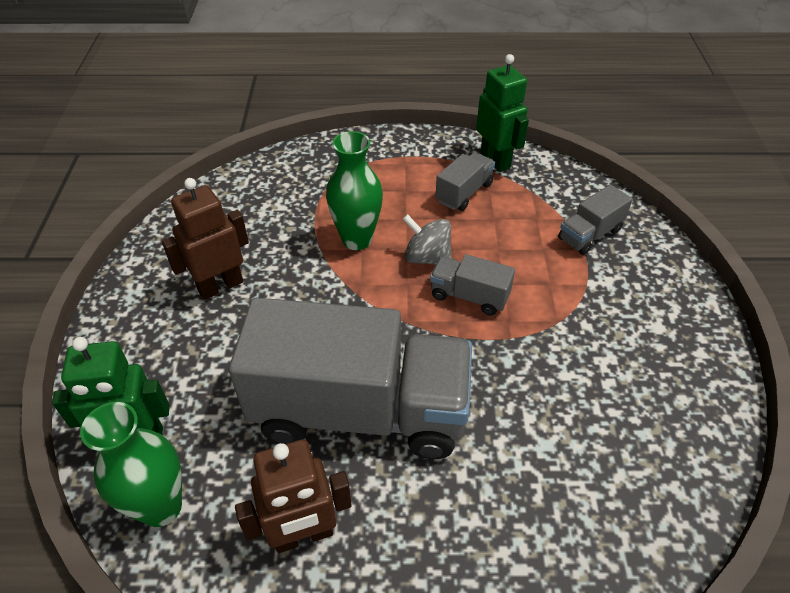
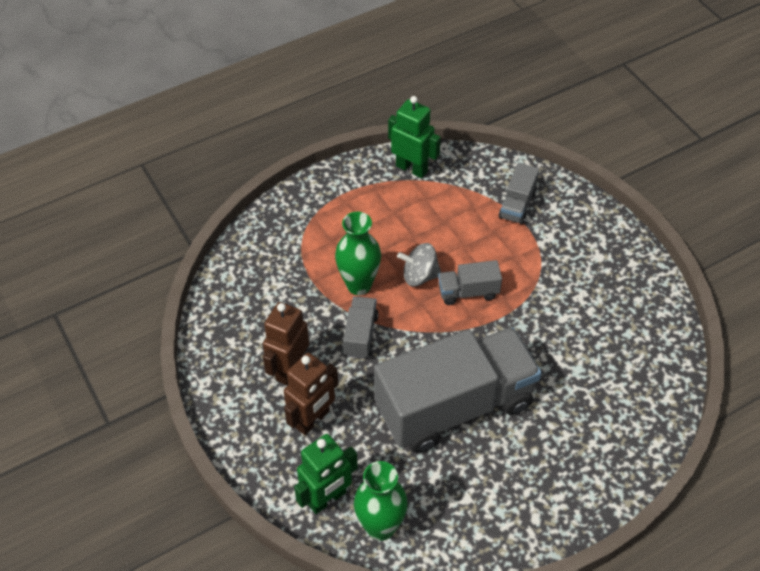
camera: 30 degrees left, 5 degrees up
brown robot [235,439,352,553] -> brown robot moved to [284,353,338,435]
grey truck [435,152,495,211] -> grey truck moved to [343,296,379,359]

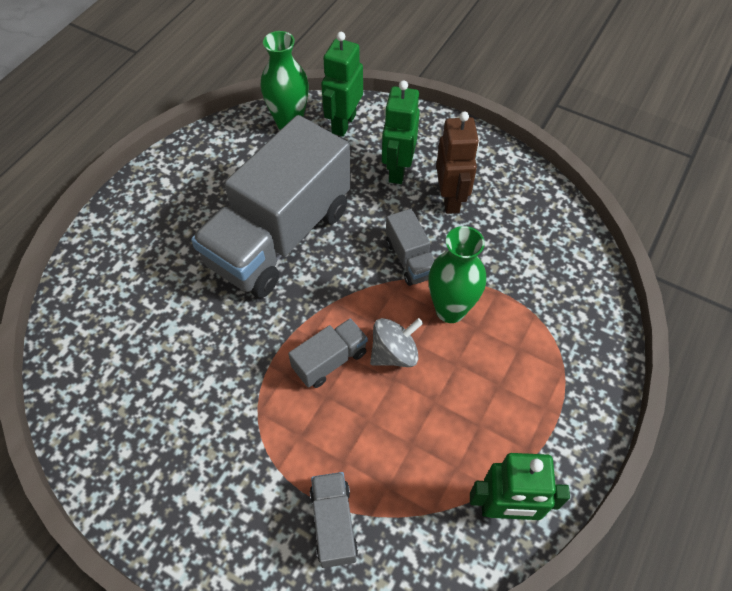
camera: 150 degrees right, 5 degrees up
brown robot [284,353,338,435] -> green robot [382,80,420,184]

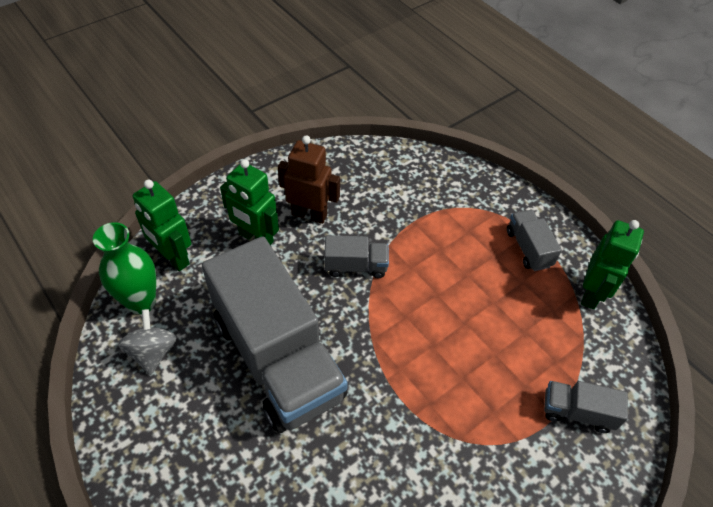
camera: 70 degrees left, 5 degrees down
grey truck [288,318,368,388] -> grey truck moved to [507,210,562,271]
grey spinning top [370,318,423,367] -> grey spinning top moved to [118,309,177,375]
green vase [428,226,486,323] -> none

